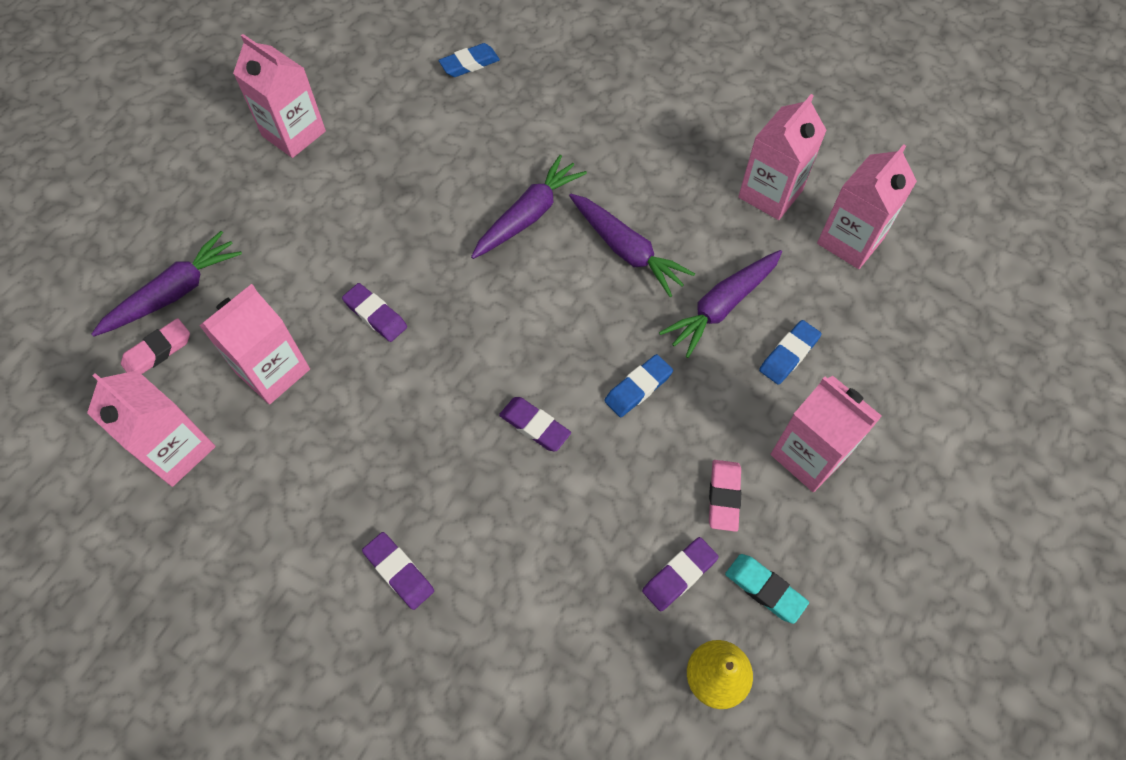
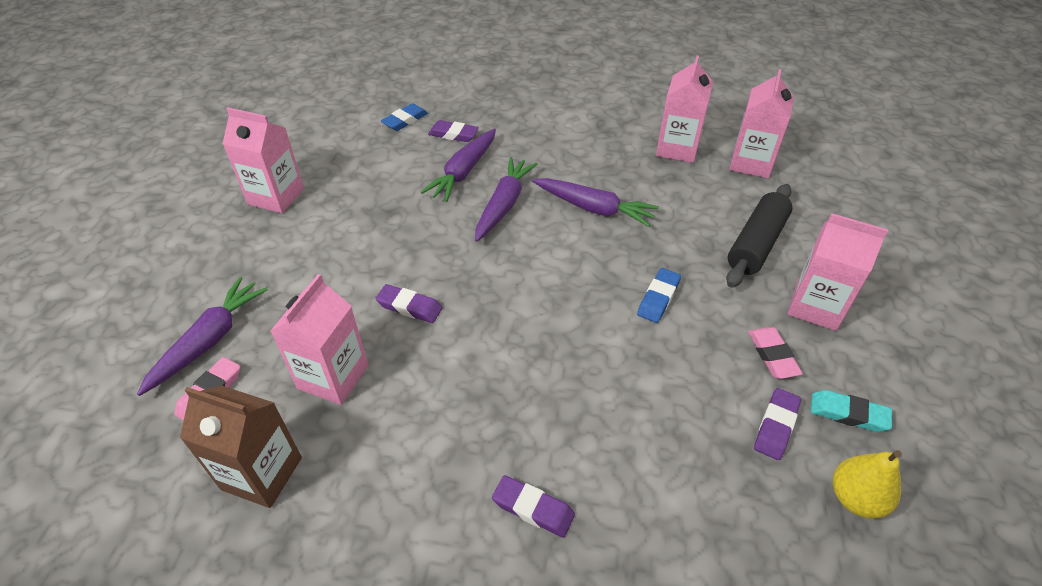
camera: 20 degrees left, 15 degrees down
pink carton [87,370,216,487] -> brown carton [180,385,302,508]
purple eraser [499,397,571,451] -> purple eraser moved to [428,120,479,142]
purple carrot [659,250,782,358] -> purple carrot moved to [420,128,496,202]
blue eraser [759,320,821,385] -> black rolling pin [726,184,793,288]

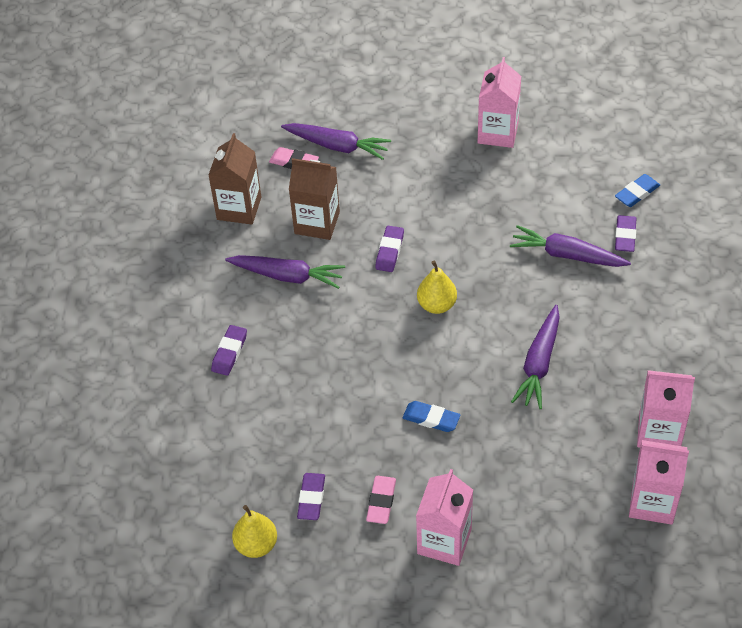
camera: 85 degrees right, 5 degrees up
pink carton [271,274,368,405] -> brown carton [289,158,340,240]
blue eraser [381,103,428,131] -> blue eraser turned 75 degrees counterclockwise [615,174,660,207]
purple carrot [475,157,538,242] -> purple carrot moved to [225,255,345,289]
black rolling pin [726,184,793,288] -> none
pink eraser [748,327,803,379] -> pink eraser turned 60 degrees counterclockwise [366,476,396,524]
purple eraser [754,388,801,460] -> purple eraser turned 75 degrees clockwise [297,473,325,520]
turquoise eraser [811,390,892,432] -> none
none -> yellow pear [417,260,457,314]

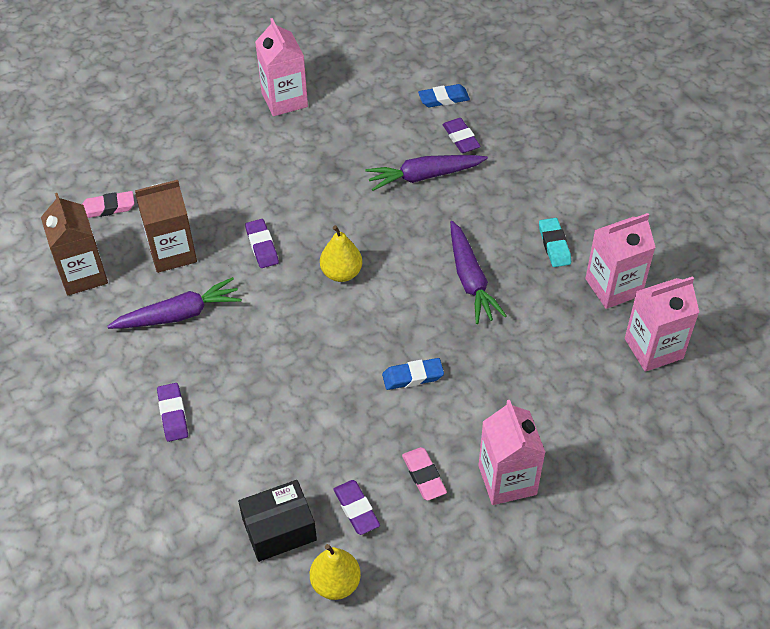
camera: 35 degrees left, 0 degrees up
purple carrot [281,123,391,160] -> none
blue eraser [615,174,660,207] -> blue eraser turned 60 degrees clockwise [418,84,470,107]
none -> black box [238,480,317,562]
none -> turquoise eraser [539,218,571,267]

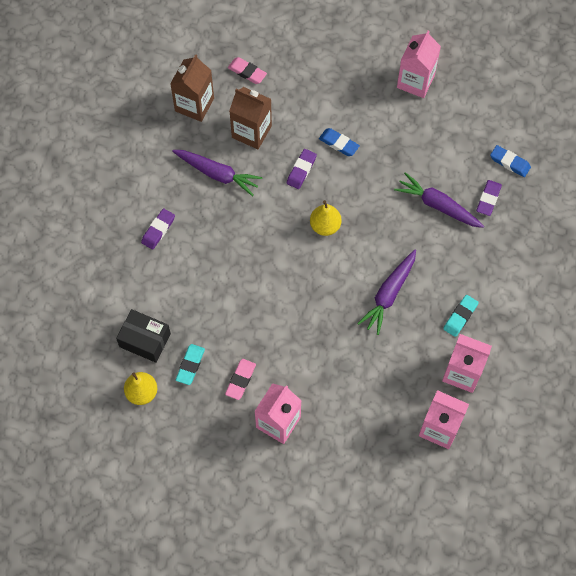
camera: 45 degrees right, 15 degrees up
purple eraser [333,480,380,535] -> turquoise eraser [176,344,205,385]
blue eraser [382,358,444,390] -> blue eraser moved to [319,128,360,156]

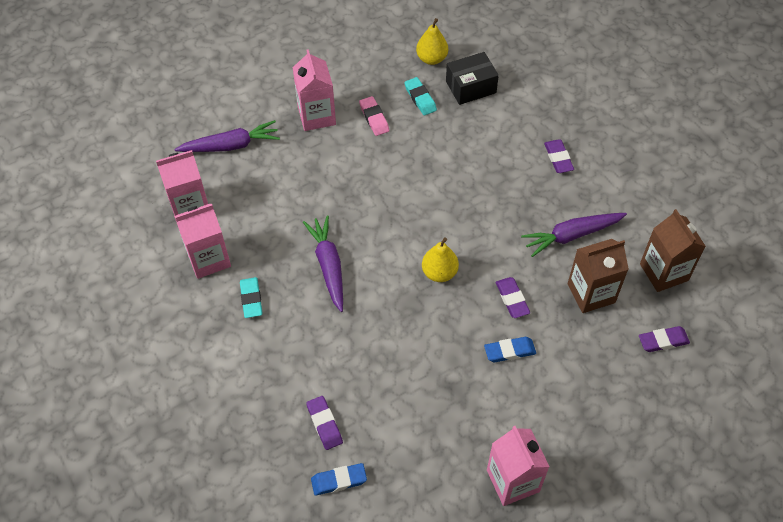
camera: 135 degrees right, 10 degrees down
pink eraser [228,57,267,84] -> purple eraser [639,326,690,352]
purple carrot [394,172,484,228] -> purple carrot moved to [175,120,280,152]

